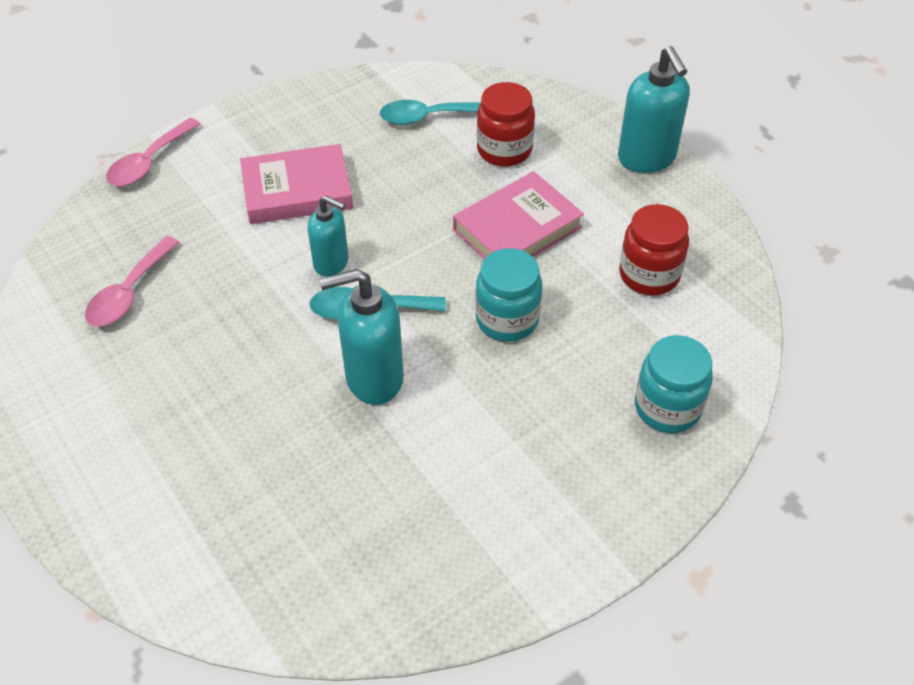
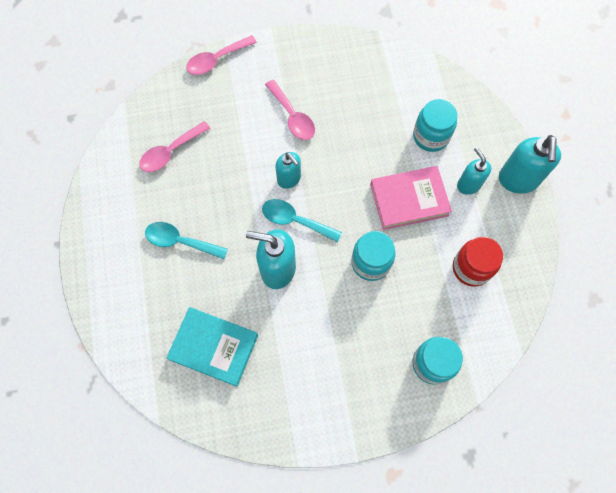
camera: 25 degrees right, 20 degrees up
pink book [240,144,353,224] -> pink spoon [265,80,315,140]
turquoise spoon [380,100,480,125] -> turquoise spoon moved to [145,222,228,259]
red jar [477,82,535,166] -> turquoise jar [413,99,457,152]
none -> turquoise book [166,307,258,387]
none -> turquoise soap dispenser [457,147,491,195]

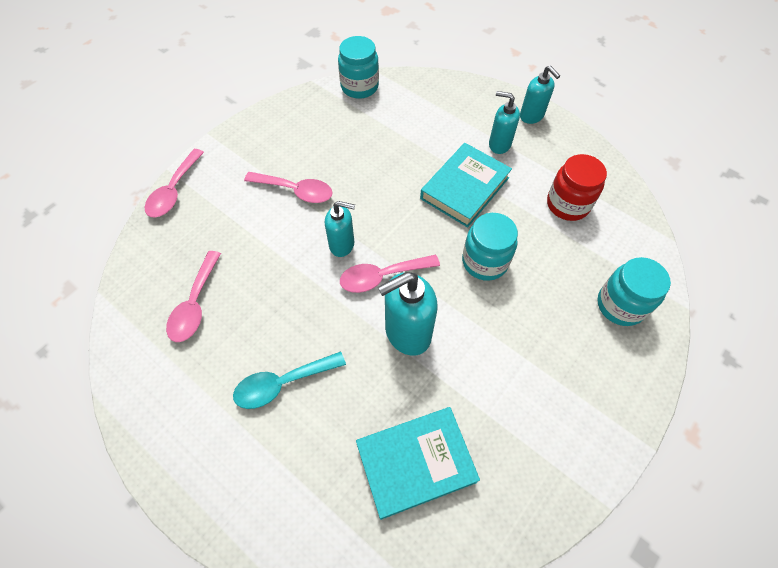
camera: 40 degrees left, 10 degrees down
turquoise spoon [262,199,342,242] -> pink spoon [340,255,440,293]
pink book [370,166,452,230] -> turquoise book [420,143,512,227]
turquoise jar [413,99,457,152] -> turquoise jar moved to [338,36,379,99]
turquoise soap dispenser [499,135,561,194] -> turquoise soap dispenser [520,65,560,124], size x0.63

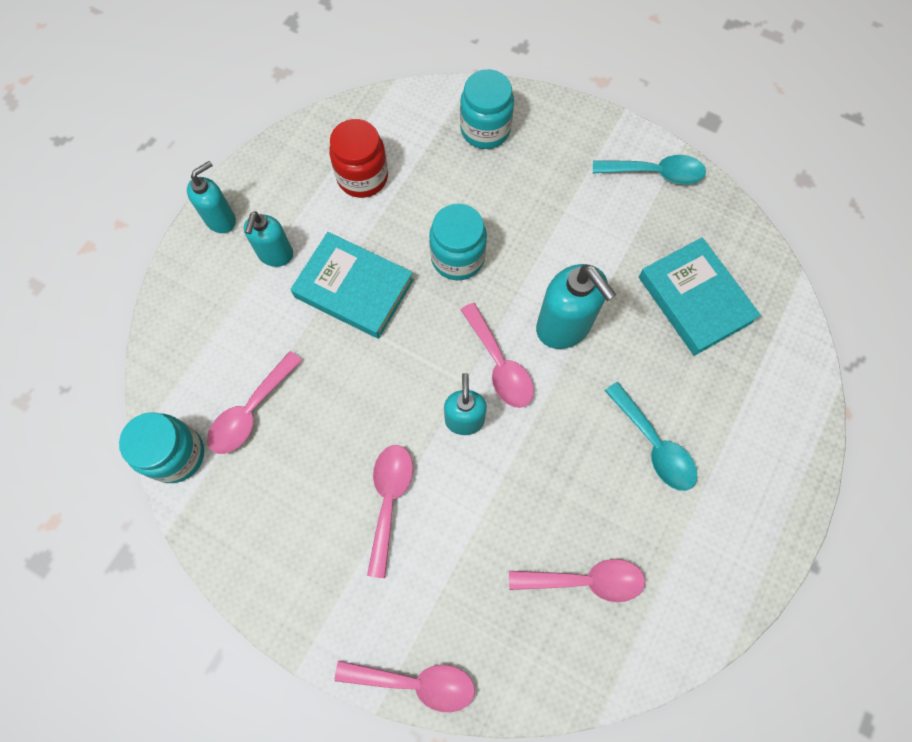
camera: 100 degrees left, 10 degrees up
none -> pink spoon [207,351,302,454]
none -> turquoise spoon [593,155,706,184]

